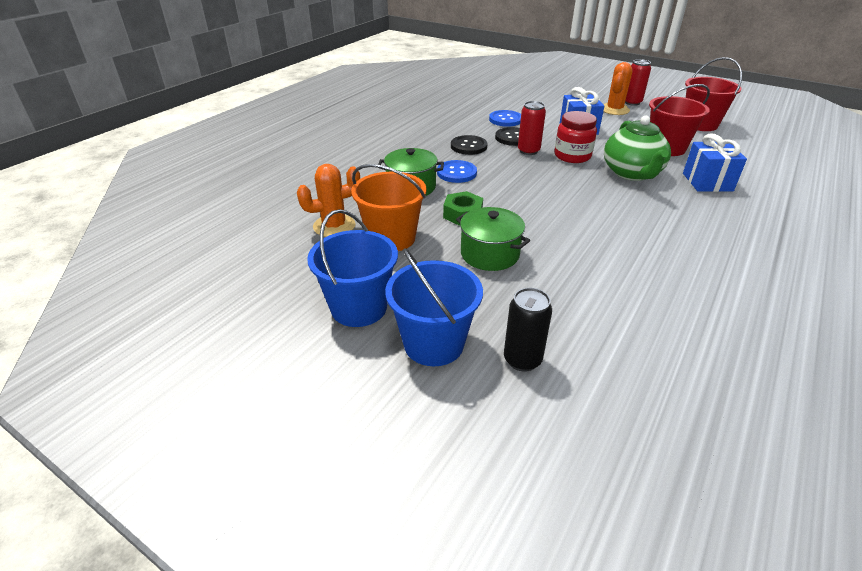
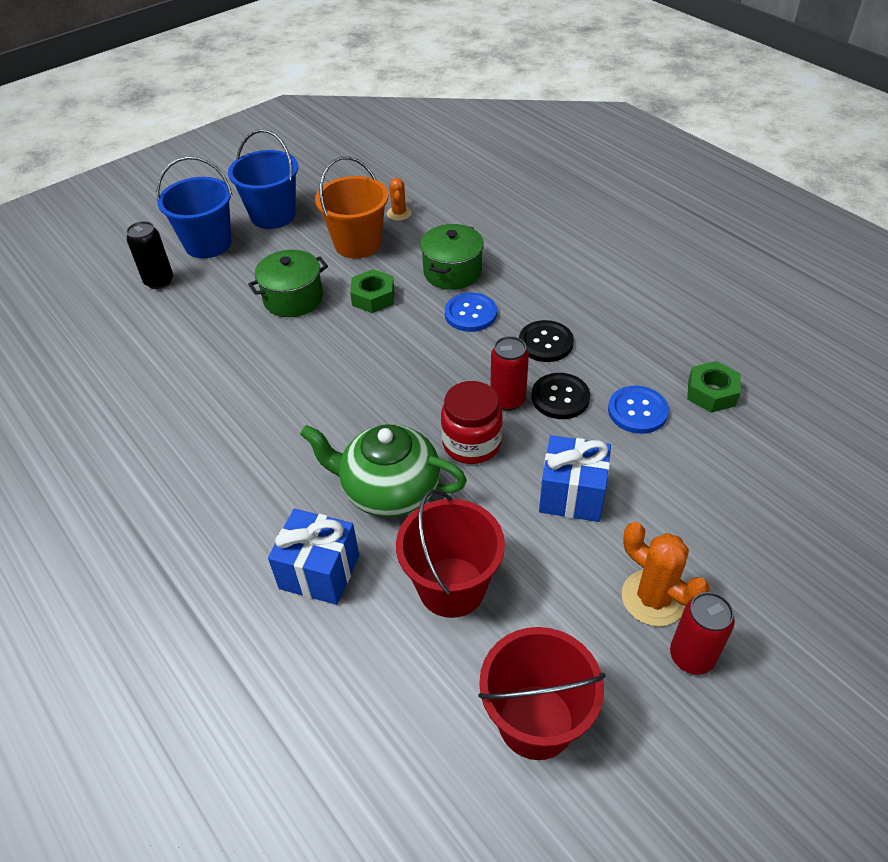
camera: 110 degrees right, 10 degrees up
orange cactus [297,164,360,237] -> orange cactus [387,178,412,221], size x0.60
none -> green nut [687,361,740,413]

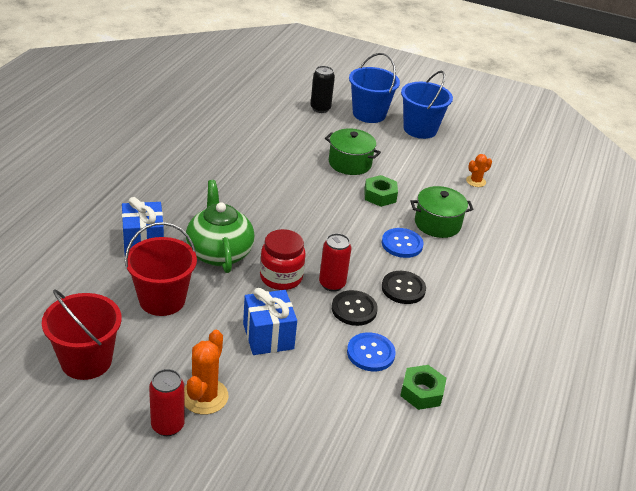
camera: 55 degrees right, 10 degrees down
orange bucket [315,157,388,259] -> none

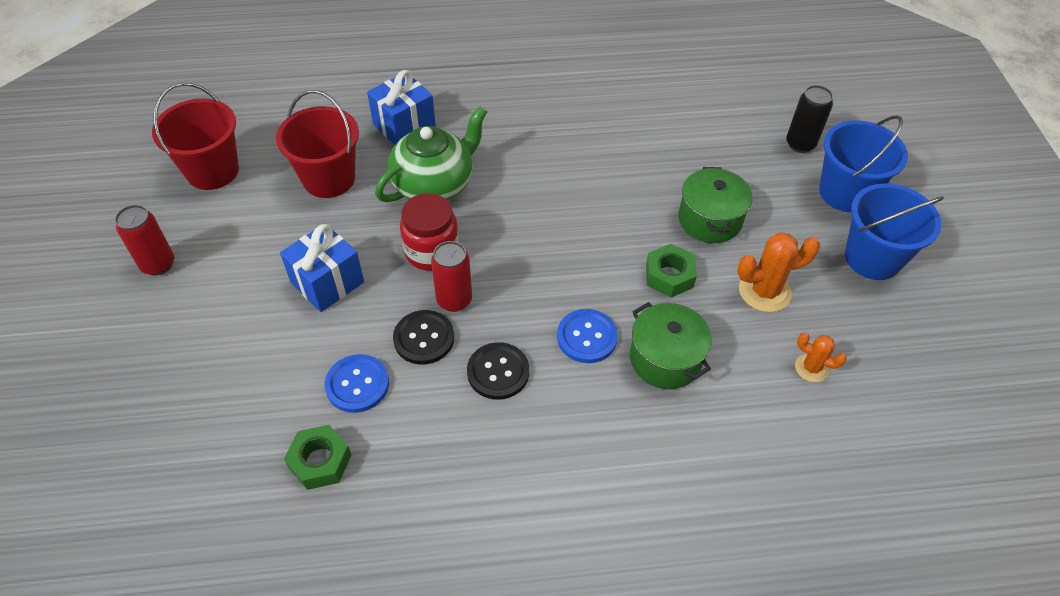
camera: 65 degrees right, 15 degrees up
orange cactus [184,330,228,415] -> orange cactus moved to [737,232,820,312]

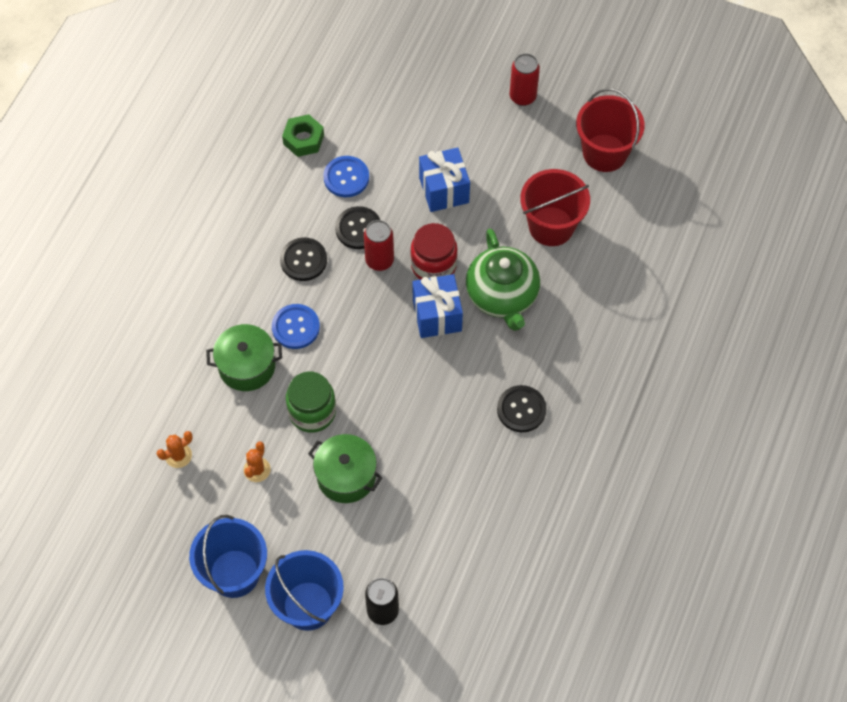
camera: 120 degrees right, 10 degrees up
blue gift [367,70,436,145] -> blue gift moved to [412,274,463,338]
green nut [646,244,697,297] -> green jar [286,372,336,433]
orange cactus [737,232,820,312] -> orange cactus [244,441,271,482], size x0.60
none -> black button [497,385,546,432]

